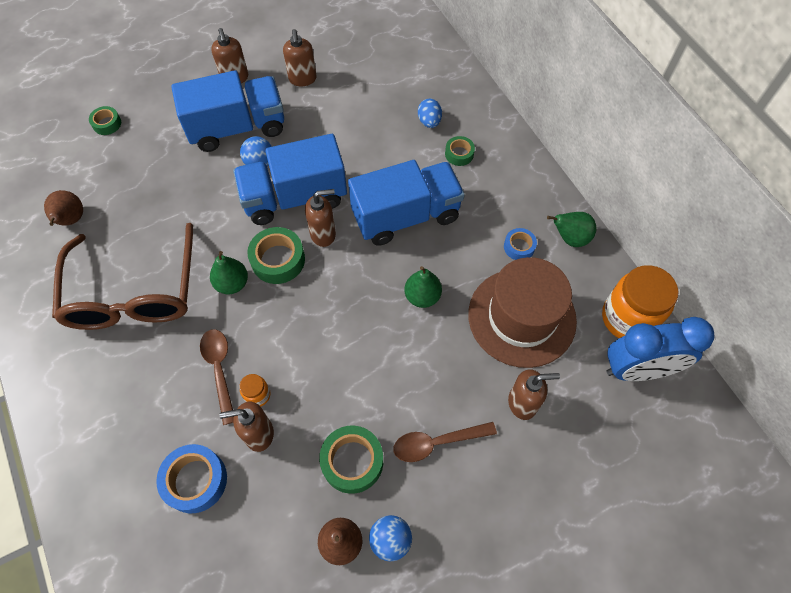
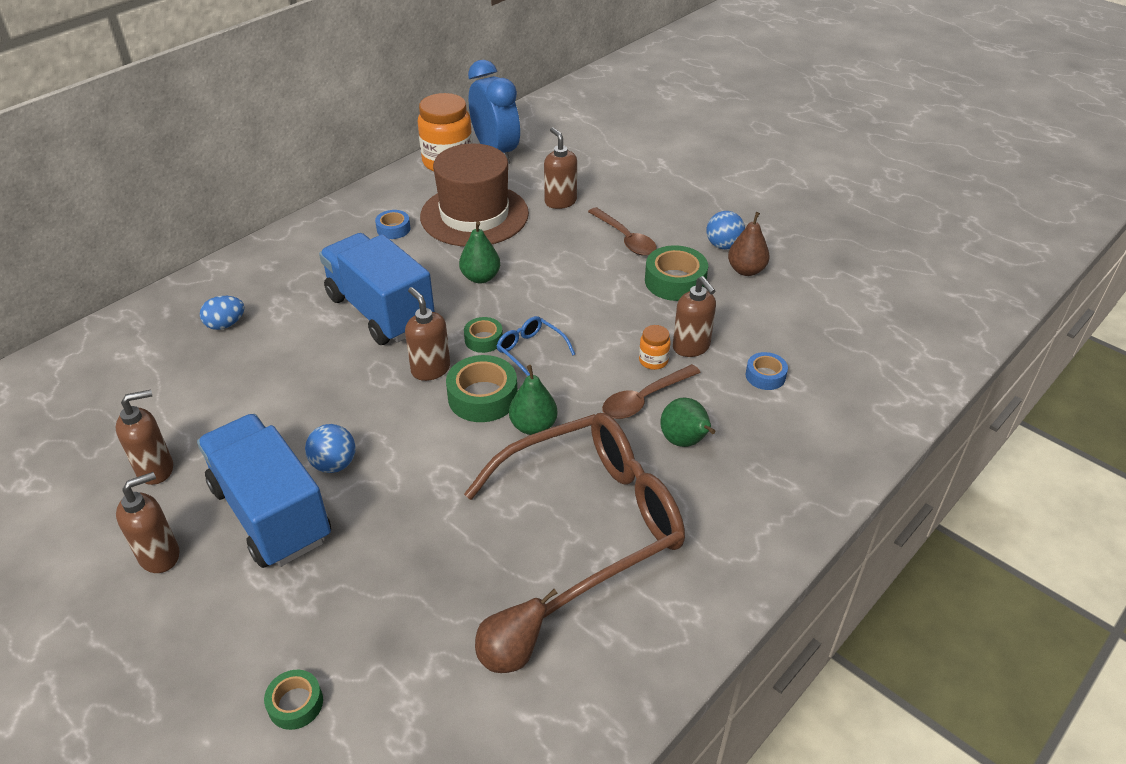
camera: 110 degrees left, 20 degrees down
blue tape [156,444,227,513] -> blue tape [746,352,788,390], size x0.58
blue truck [233,134,347,225] -> none
green tape [445,136,475,166] -> green tape moved to [464,317,503,353]
green pear [547,212,596,247] -> green pear moved to [660,398,716,447]
none -> blue glasses [497,316,575,376]

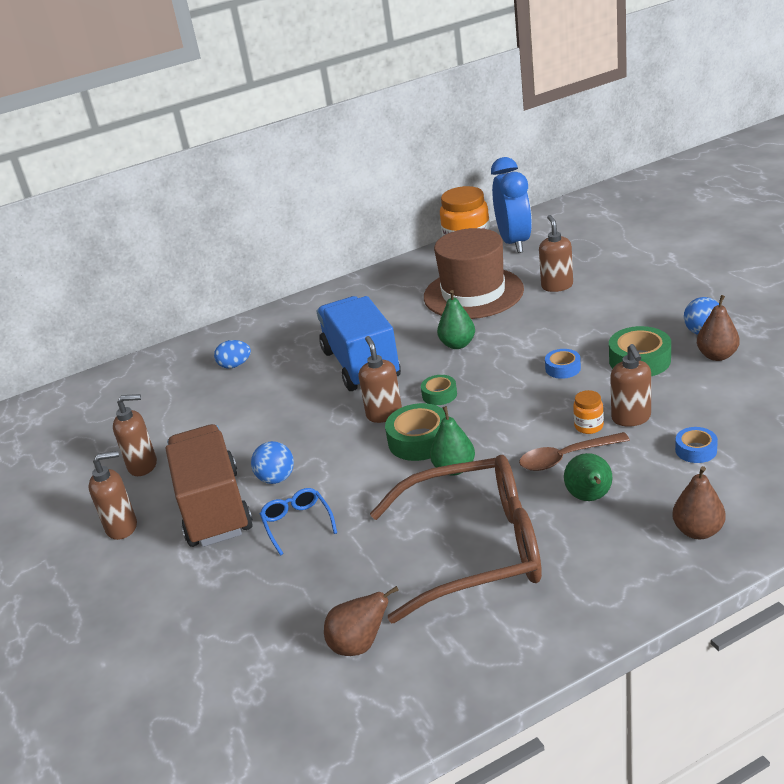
camera: 25 degrees right, 10 degrees down
blue truck [197,414,331,568] -> brown truck [166,424,253,547]
green tape [264,670,323,730] -> none
blue tape [375,210,410,239] -> blue tape moved to [545,349,581,379]
blue glasses [497,316,575,376] -> blue glasses moved to [260,488,337,556]
brown spoon [588,207,657,256] -> none
none -> brown pear [672,466,726,539]

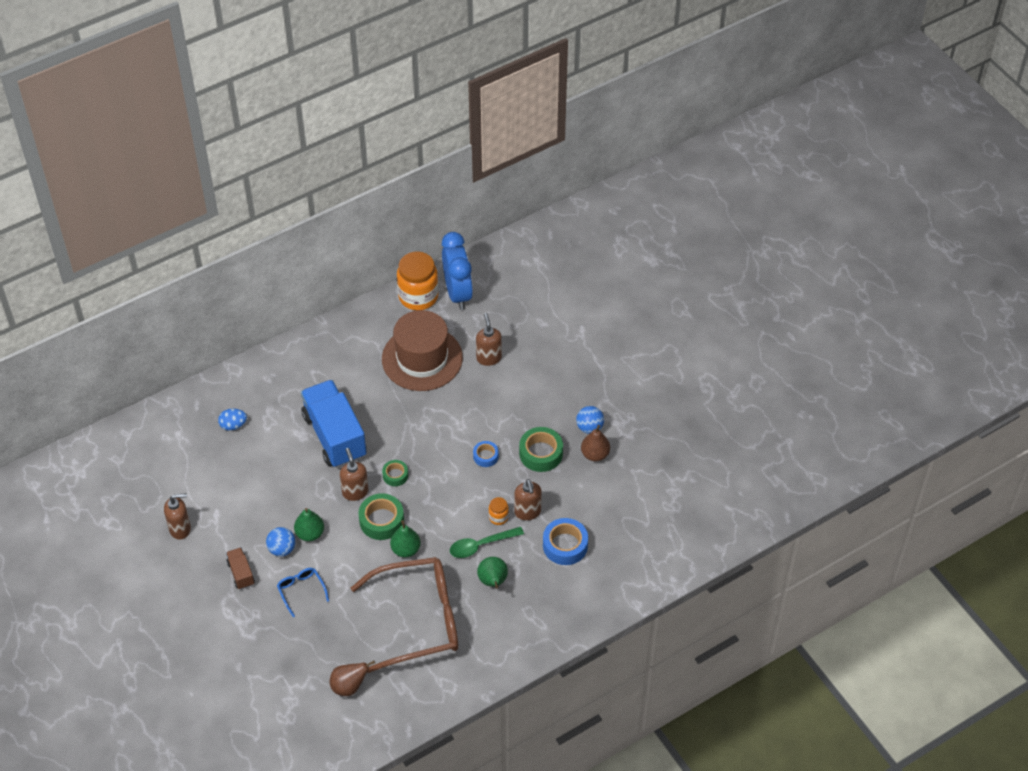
camera: 10 degrees left, 20 degrees up
brown soap dispenser [89,451,137,540] -> none
brown truck [166,424,253,547] -> brown truck [226,547,255,590], size x0.44
green pear [437,290,475,349] -> green pear moved to [294,508,324,541]
brown spoon [519,432,630,471] -> green spoon [450,527,524,558]
brown pear [672,466,726,539] -> none
blue tape [675,427,718,463] -> blue tape [543,518,588,565], size x1.71

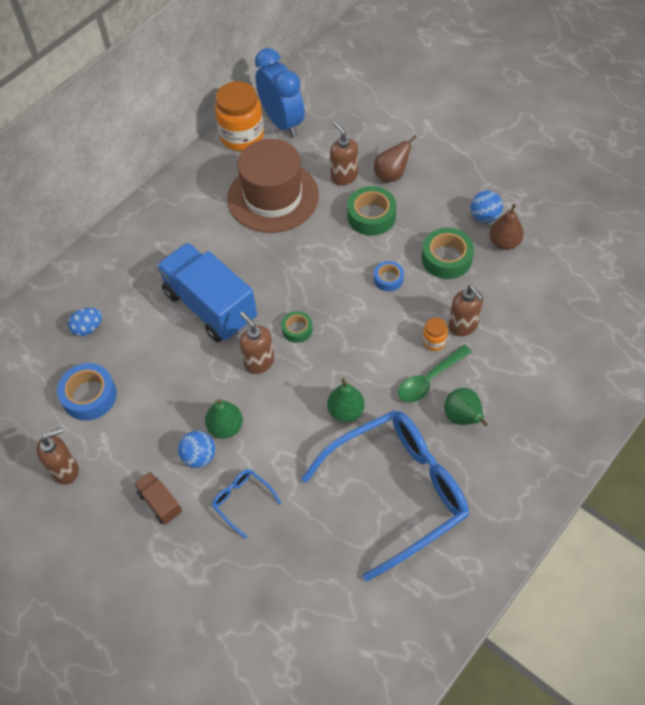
camera: 15 degrees left, 5 degrees up
brown pear [330,661,375,696] -> brown pear moved to [374,135,417,182]
brown glasses [351,557,458,673] -> blue glasses [301,410,469,581]
green tape [359,493,404,540] -> green tape moved to [347,186,397,236]
blue tape [543,518,588,565] -> blue tape moved to [57,363,117,420]

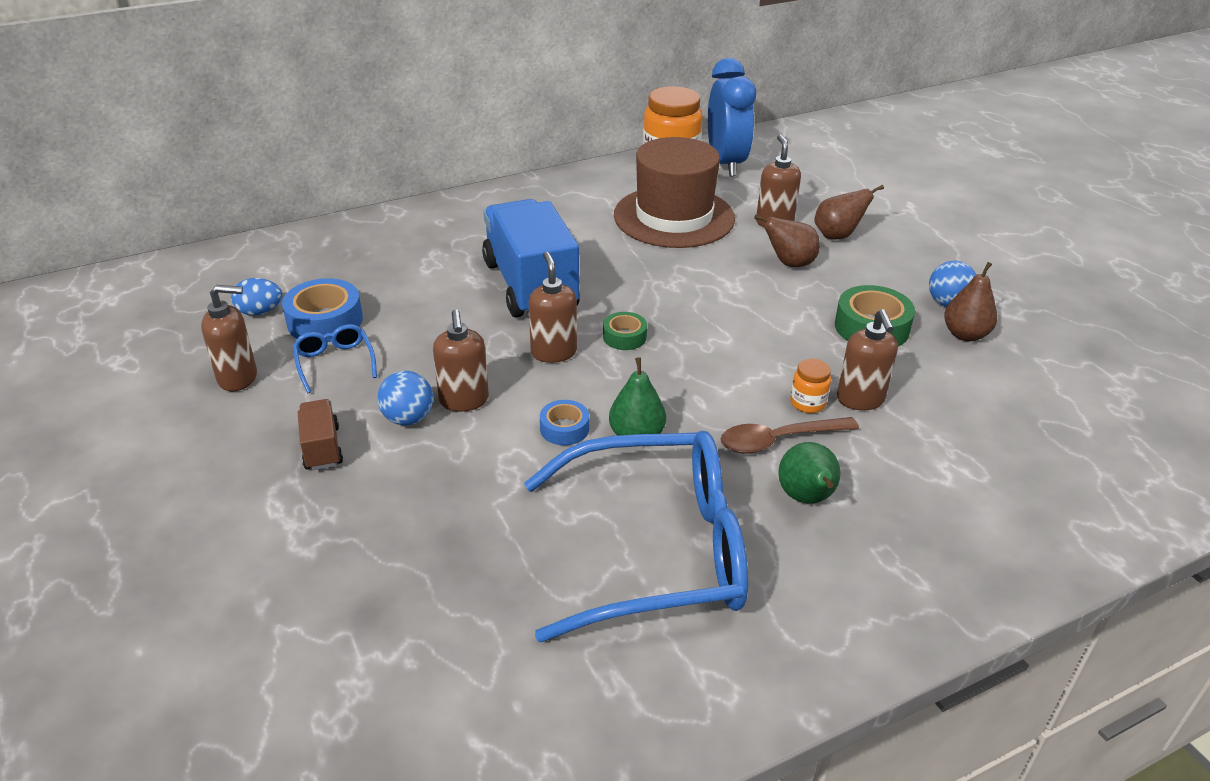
camera: 20 degrees right, 20 degrees down
blue egg [68,308,102,336] -> blue egg moved to [231,278,283,315]
green pear [205,399,243,439] -> brown soap dispenser [433,309,489,412]
blue glasses [212,469,282,539] -> blue glasses moved to [293,324,377,393]
green tape [347,186,397,236] -> brown pear [754,215,820,267]
blue tape [374,261,404,291] -> blue tape moved to [540,400,589,446]
green spoon [398,345,472,403] -> brown spoon [721,417,859,454]

